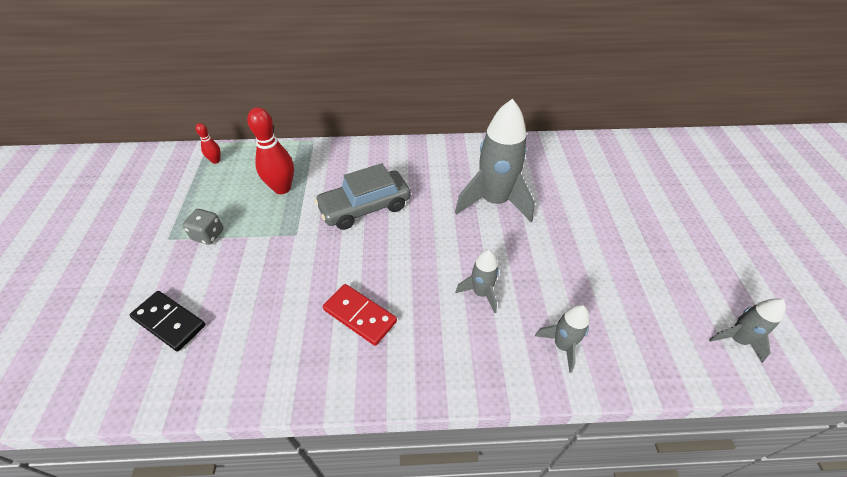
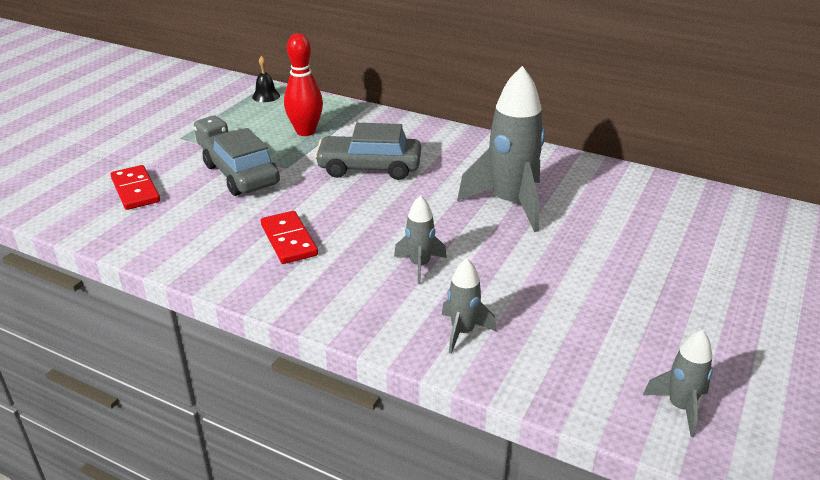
camera: 30 degrees right, 15 degrees down
black domino [130,291,205,351] -> red domino [110,165,160,210]
red bowling pin [195,123,221,164] -> black bell [252,56,280,102]
none -> grey car [202,128,280,196]

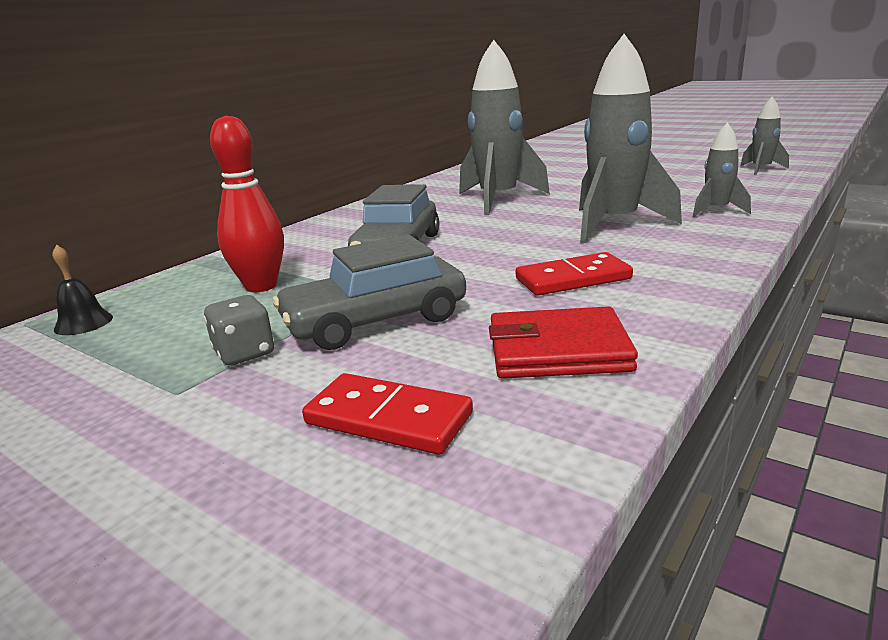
camera: 80 degrees left, 10 degrees down
red domino [110,165,160,210] -> red domino turned 45 degrees clockwise [302,373,473,455]
grey rocket [394,195,447,284] -> grey rocket [579,34,682,243], size x1.98
none -> red wallet [489,306,638,379]

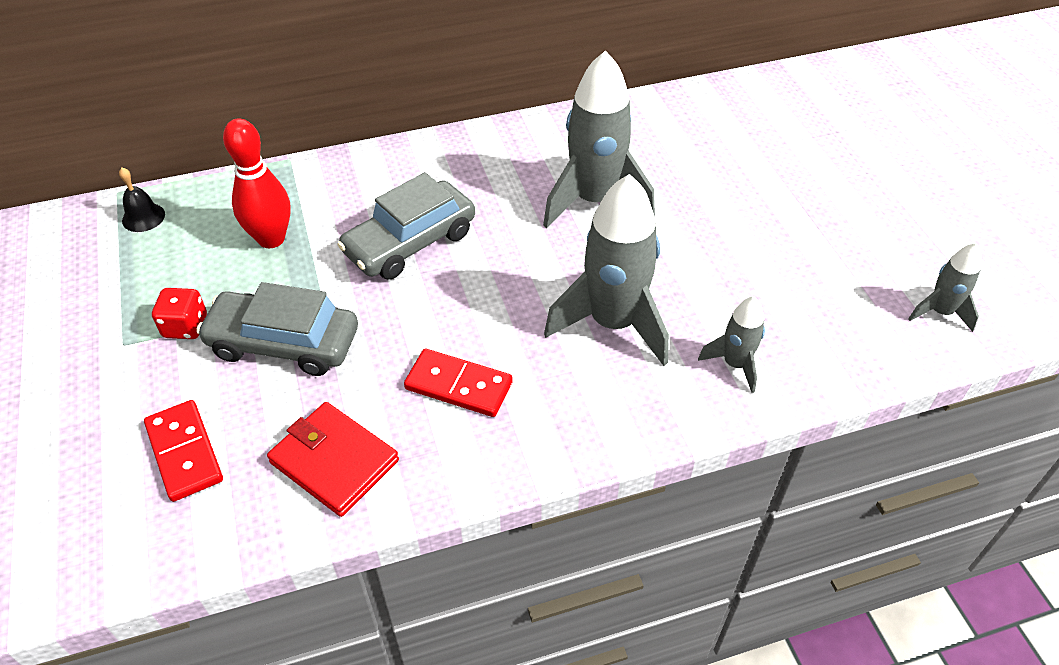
camera: 35 degrees right, 25 degrees up
grey dice [204,295,274,366] -> red dice [152,288,207,339]

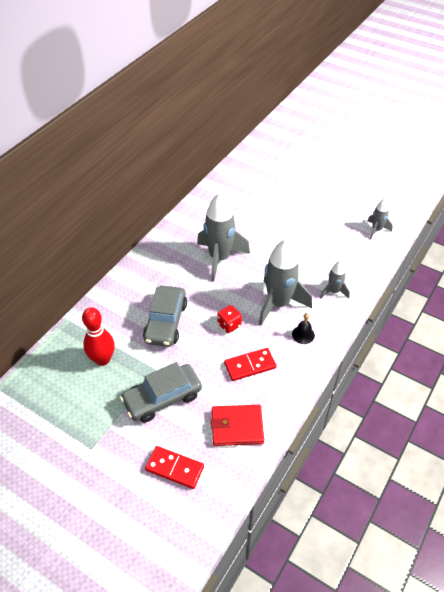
camera: 40 degrees left, 0 degrees up
black bell [119,168,165,232] -> black bell moved to [292,313,315,344]
red dice [152,288,207,339] -> red dice moved to [217,305,242,333]

